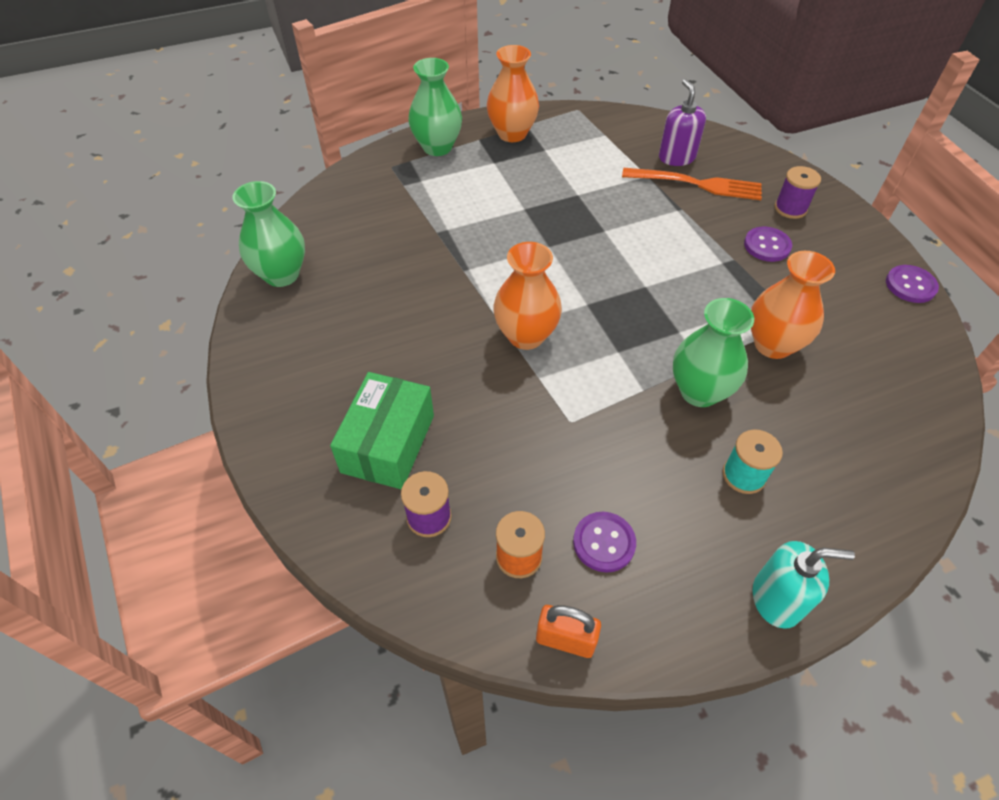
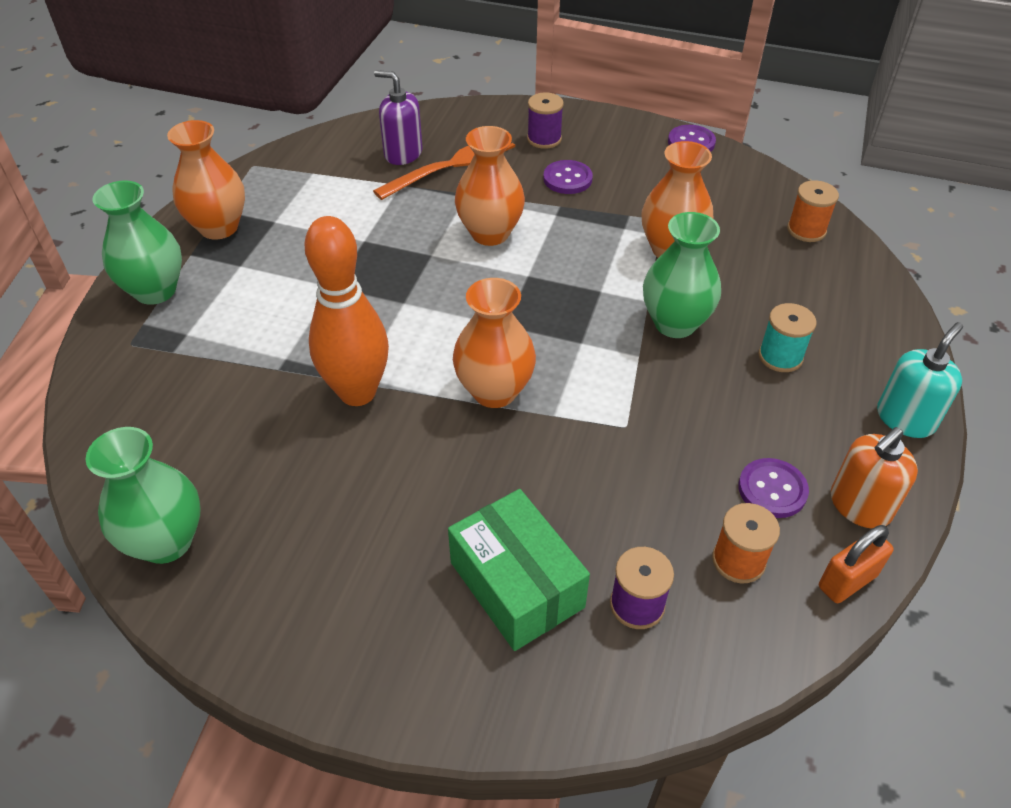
camera: 50 degrees left, 5 degrees down
none -> orange bowling pin [305,216,389,406]
none -> orange vase [455,126,525,246]
none -> orange spool [787,180,839,242]
none -> orange soap dispenser [831,427,918,529]

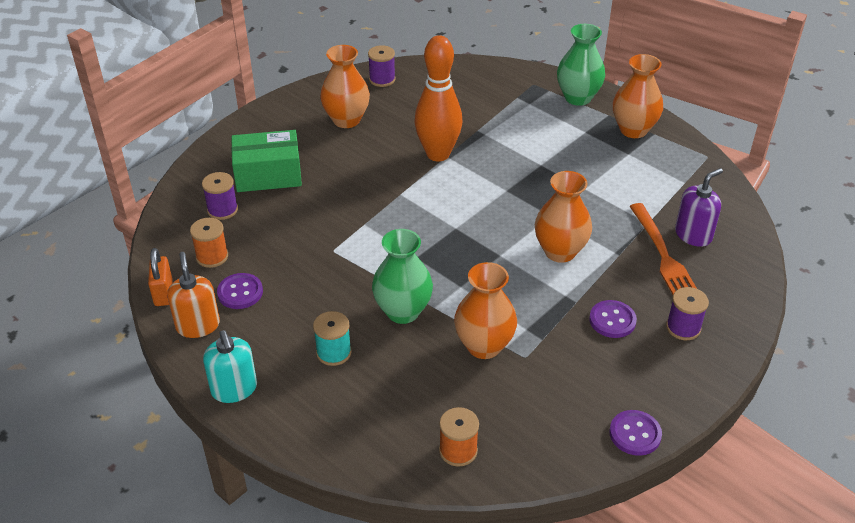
camera: 115 degrees right, 5 degrees down
green vase [86,427,201,564] -> purple spool [368,45,395,87]
orange vase [453,278,536,408] -> orange vase moved to [320,45,370,128]

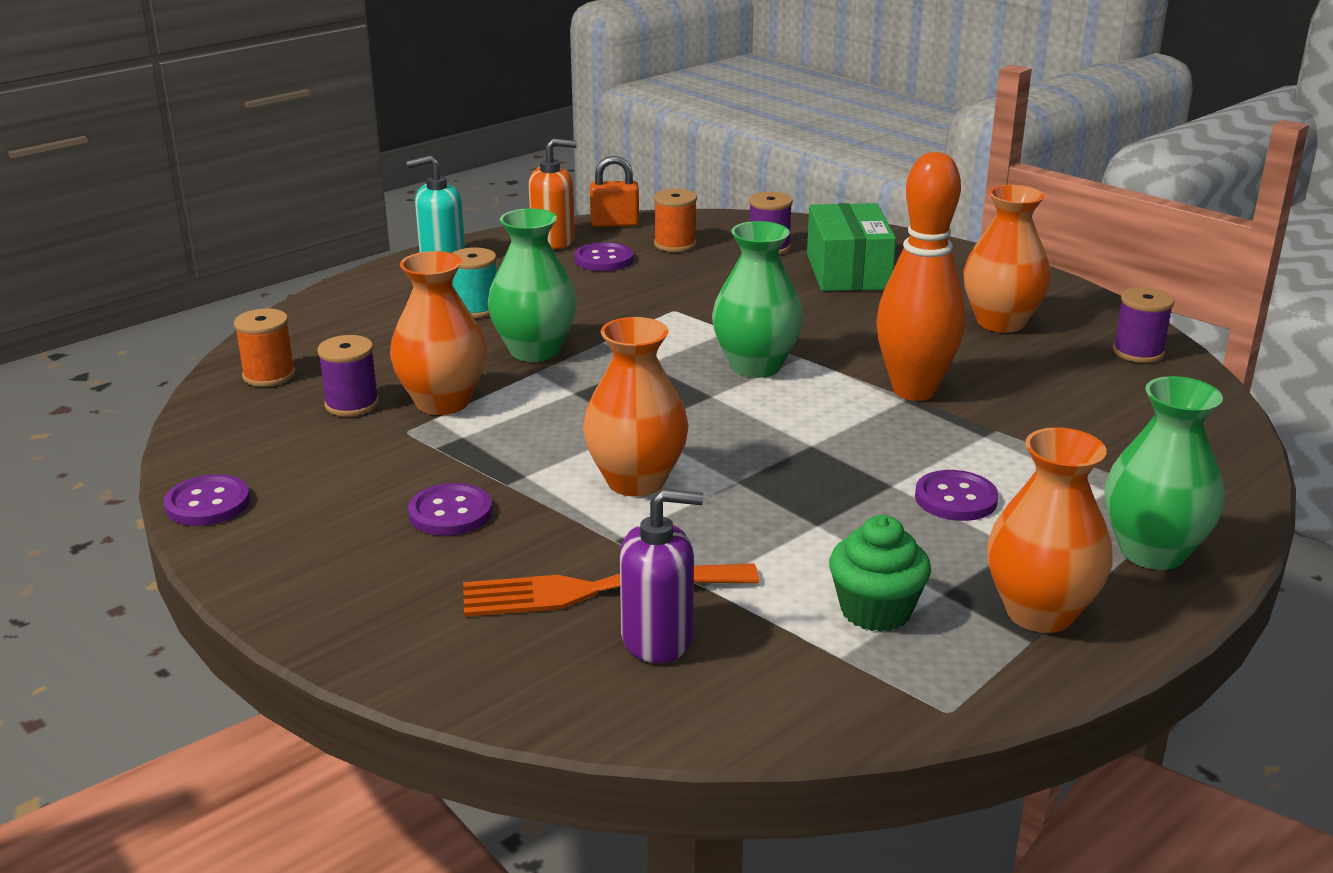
camera: 95 degrees right, 15 degrees down
purple spool [666,287,709,340] -> purple spool moved to [317,335,379,416]
purple soap dispenser [675,168,723,247] -> purple soap dispenser turned 60 degrees counterclockwise [620,489,704,663]
none -> green vase [712,221,803,378]
none -> green cupcake [829,515,931,632]
none -> purple button [915,470,998,521]

